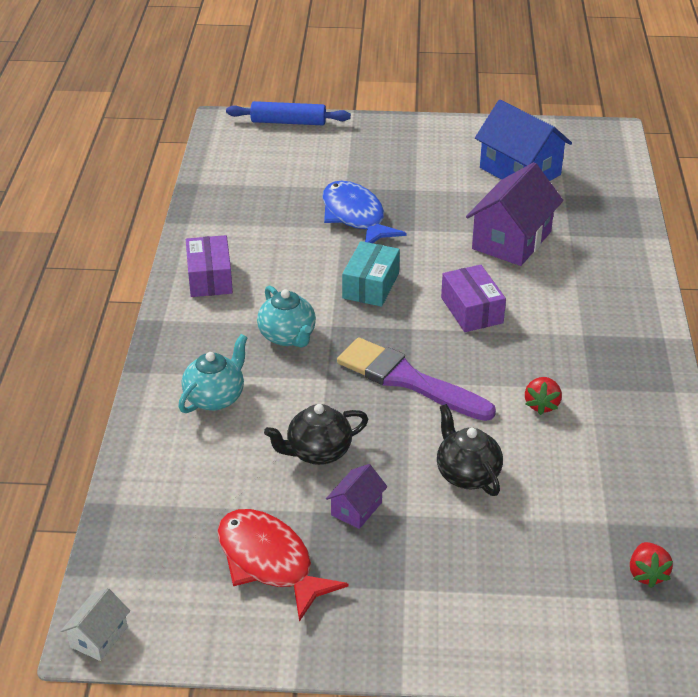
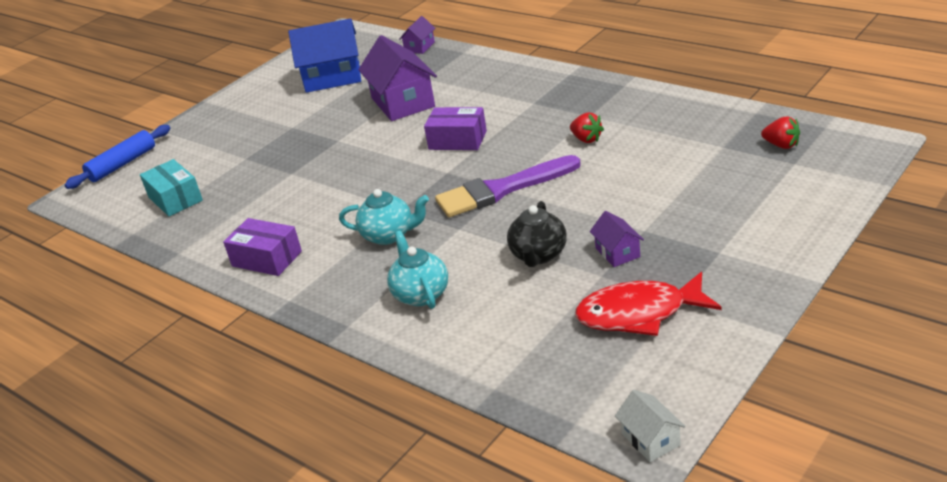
camera: 50 degrees left, 5 degrees down
blue fish [322,181,407,243] -> none
turquoise box [342,241,400,307] -> turquoise box moved to [140,159,203,217]
black teapot [437,404,503,496] -> none
none -> purple house [399,16,435,54]

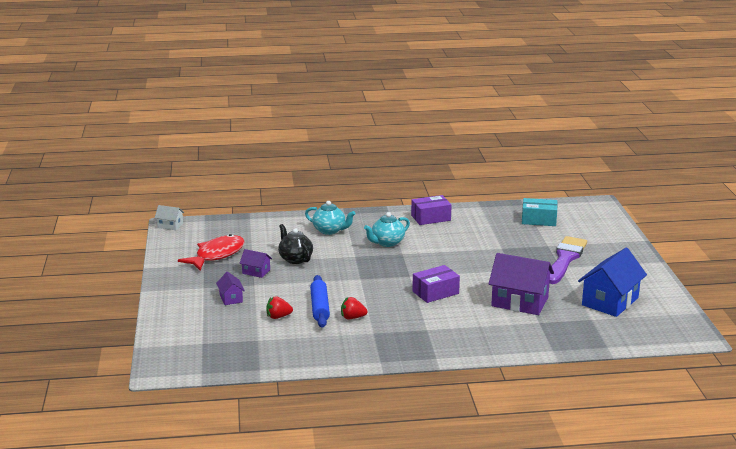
camera: 130 degrees right, 10 degrees down
blue rolling pin [64,125,171,189] -> blue rolling pin moved to [310,275,330,328]
purple house [399,16,435,54] -> purple house moved to [216,272,245,305]
purple brush [435,155,581,217] -> purple brush moved to [549,236,587,284]
red strawberry [761,117,800,149] -> red strawberry moved to [266,296,293,319]

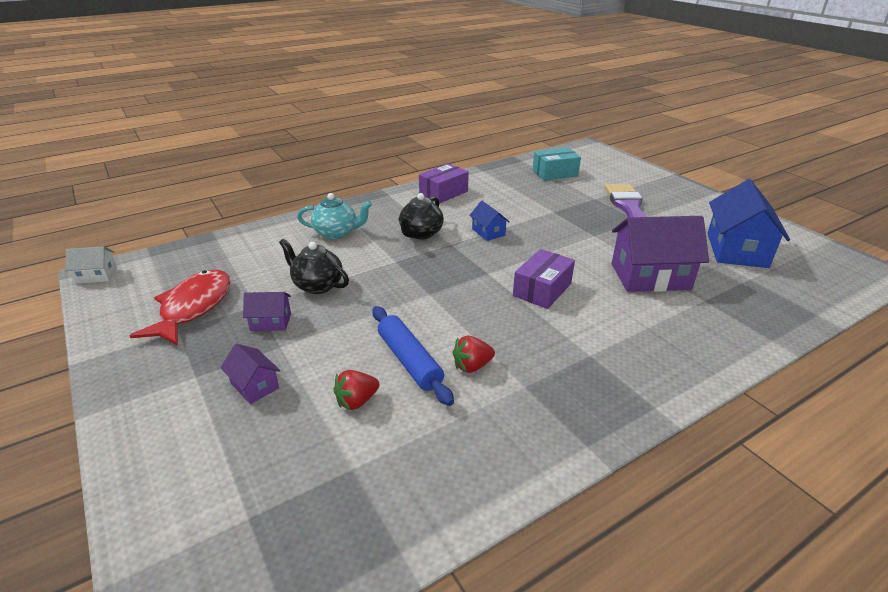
camera: 25 degrees left, 10 degrees up
turquoise teapot [364,212,410,247] -> black teapot [399,193,444,239]
none -> blue house [469,201,510,241]

